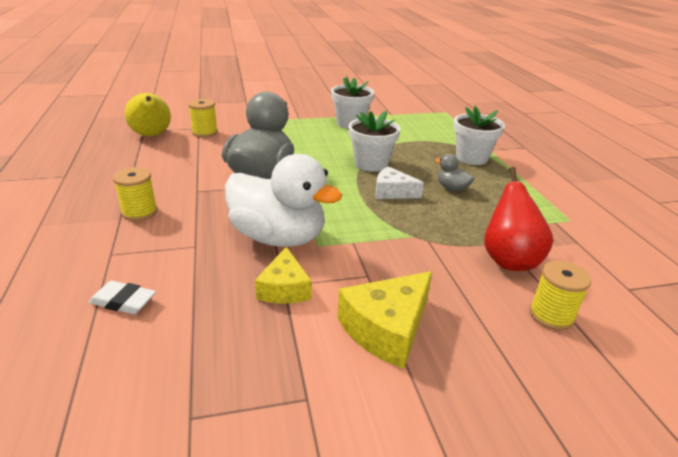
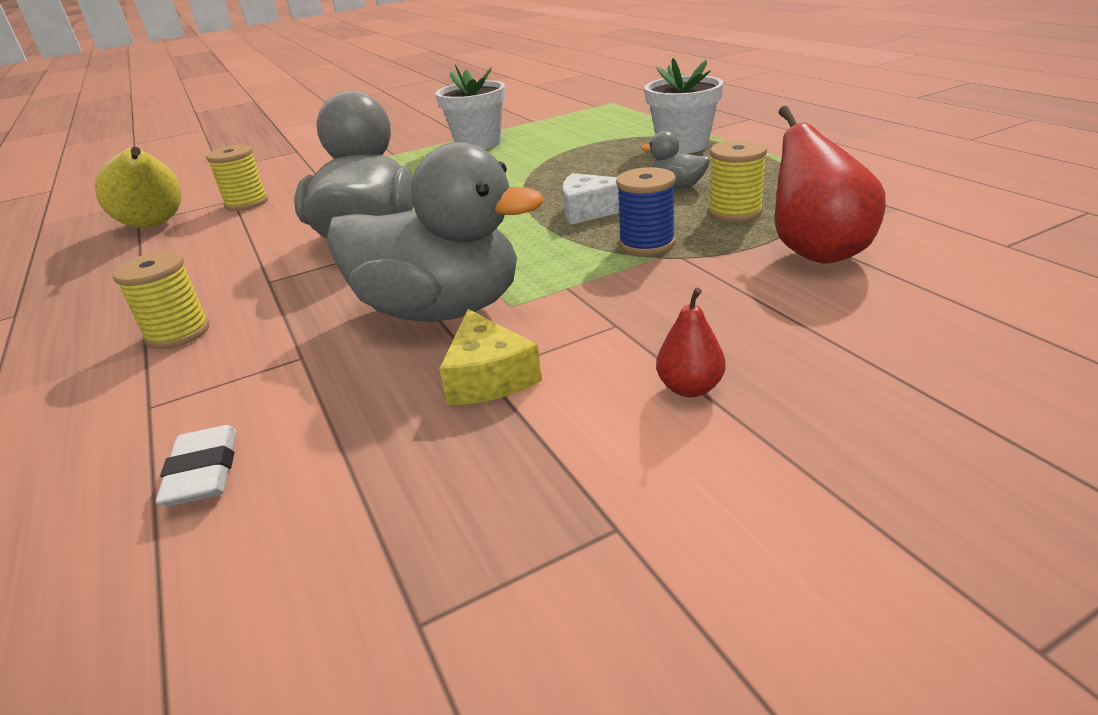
camera: 10 degrees left, 0 degrees up
white eraser [89,281,156,314] -> white eraser turned 75 degrees clockwise [156,425,236,506]
white duck [225,154,342,247] -> grey duck [326,142,544,321]
yellow cheese [338,271,432,369] -> red pear [656,288,726,397]
white flower pot [349,111,401,172] -> none
yellow spool [529,260,591,331] -> yellow spool moved to [708,140,767,222]
none -> blue spool [616,167,676,255]

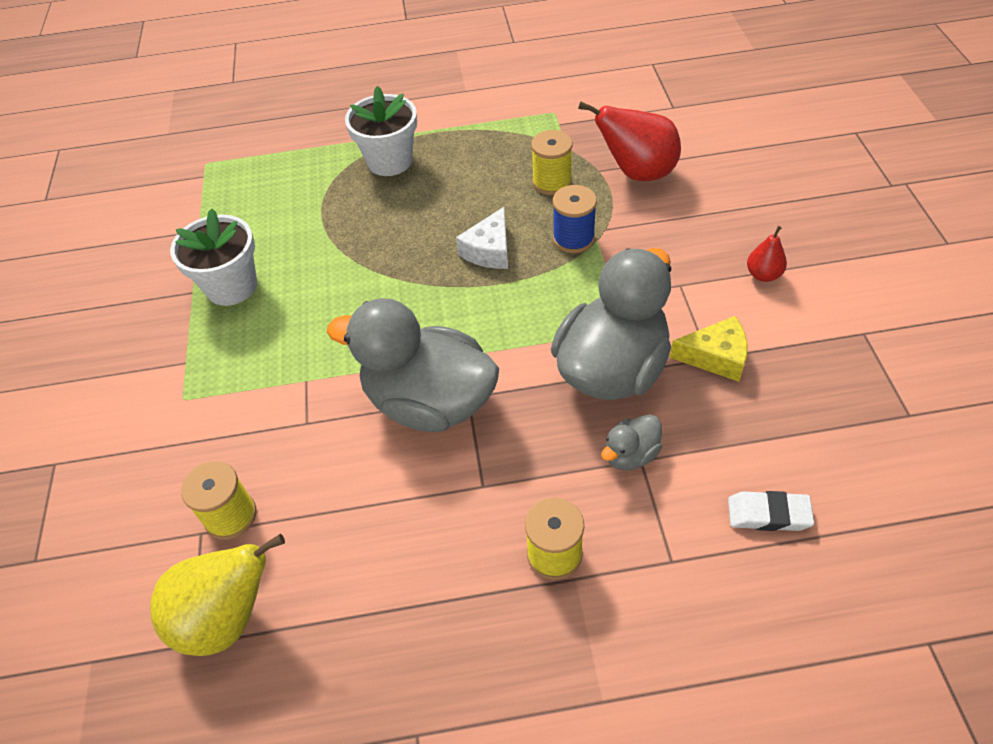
camera: 70 degrees left, 20 degrees up
grey duck [641,131,710,189] -> grey duck moved to [601,415,662,471]

